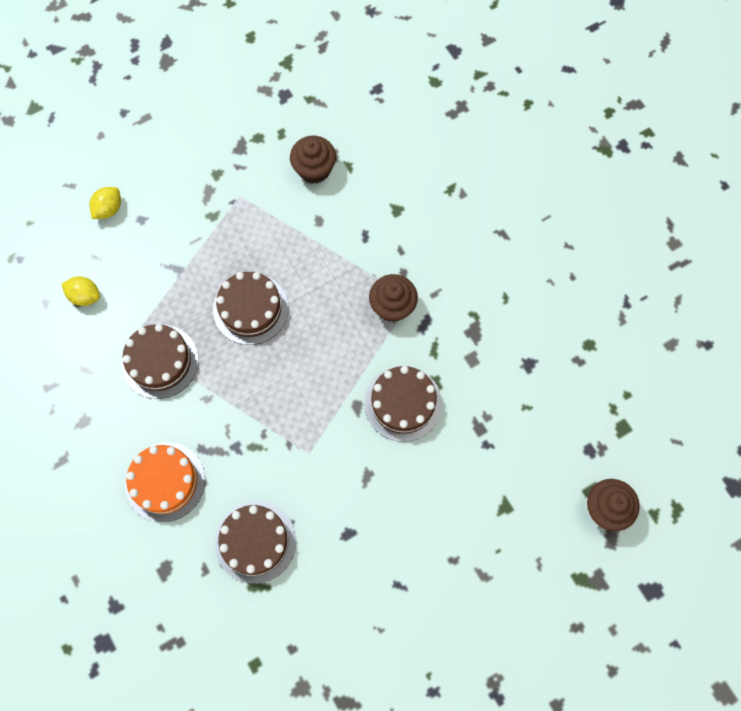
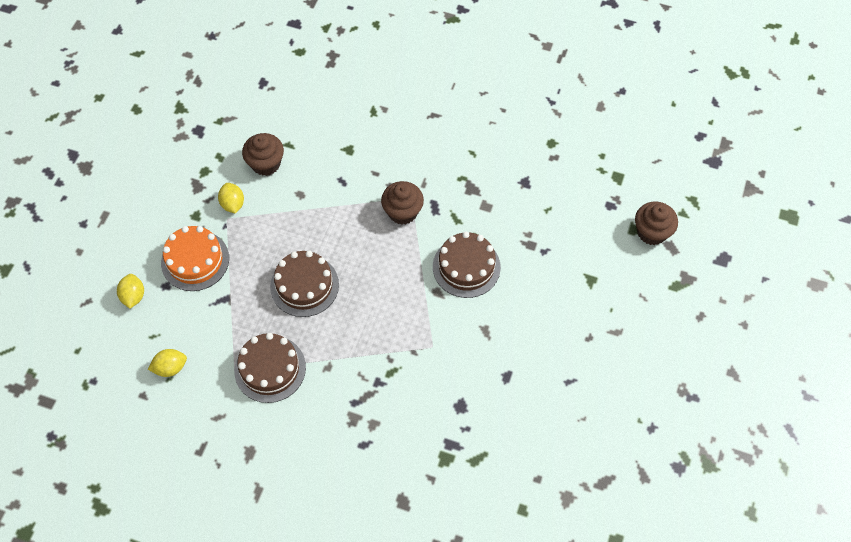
camera: 40 degrees left, 10 degrees down
orange cake [125,442,205,522] -> orange cake moved to [161,226,229,291]
brown cake [215,501,296,584] -> none
none -> yellow lemon [218,183,244,214]

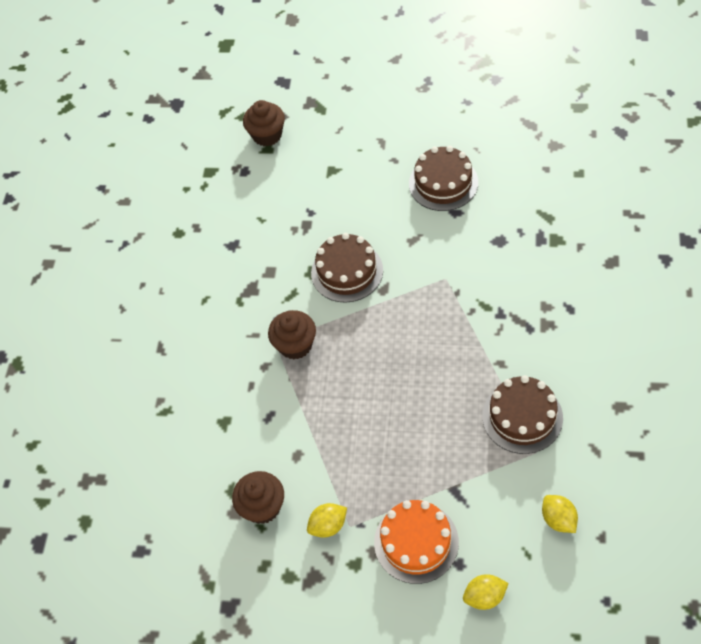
camera: 95 degrees left, 5 degrees down
brown cake [270,251,339,317] -> brown cake moved to [409,146,478,211]

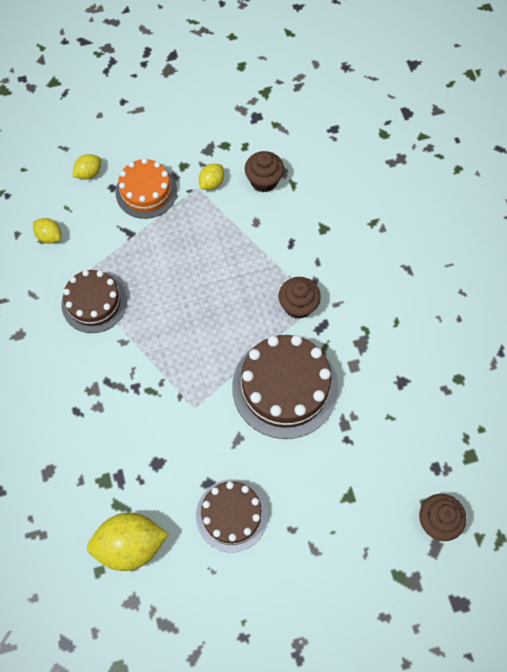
camera: 150 degrees right, 10 degrees up
brown cake [311,233,383,303] -> brown cake [232,335,338,439], size x1.56
none -> yellow lemon [87,513,169,571]

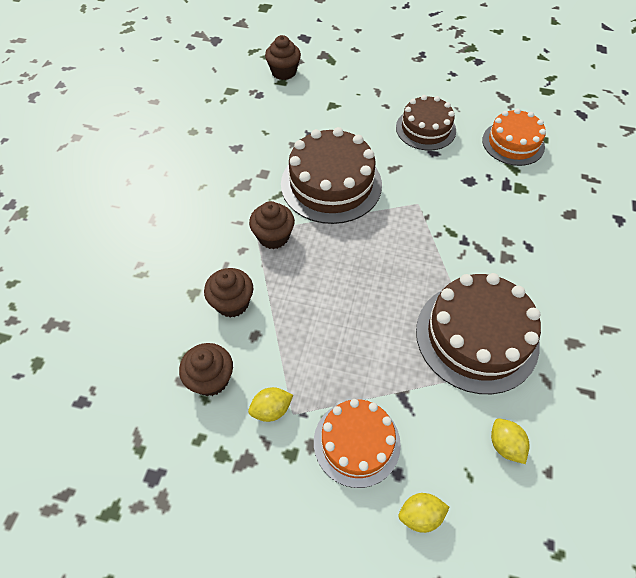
camera: 150 degrees left, 10 degrees down
brown cake [61,270,127,333] -> brown cake [416,273,541,394], size x1.56
yellow lemon [87,513,169,571] -> orange cake [482,108,546,166]
none -> brown cupcake [204,268,254,317]

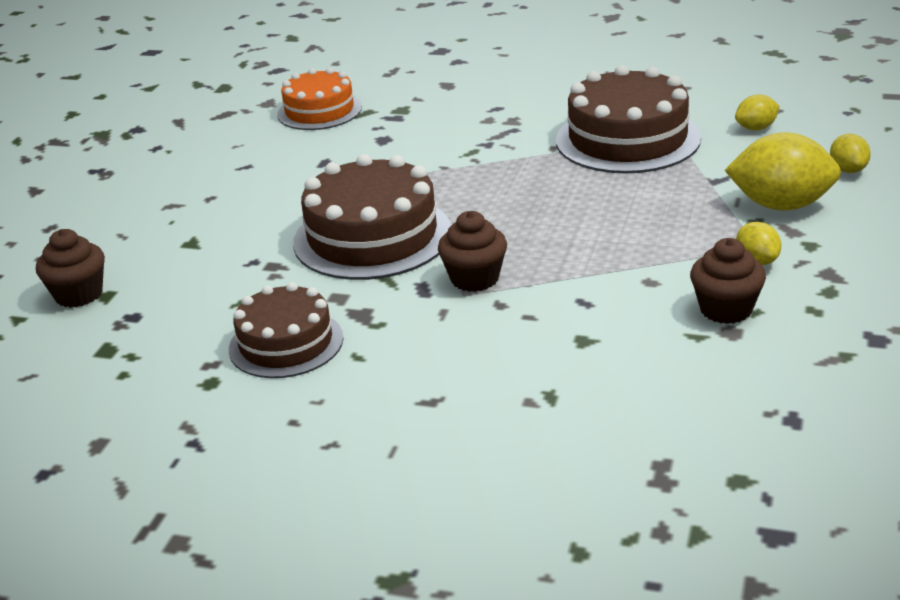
camera: 85 degrees left, 25 degrees down
brown cupcake [204,268,254,317] -> none
orange cake [314,399,401,488] -> yellow lemon [725,132,841,211]
brown cake [396,95,456,151] -> brown cake moved to [229,282,343,378]

